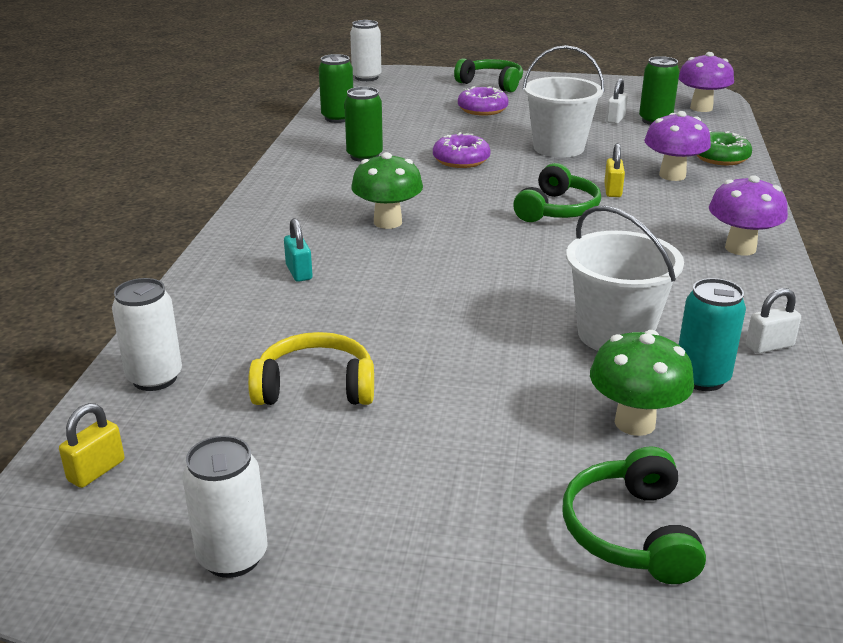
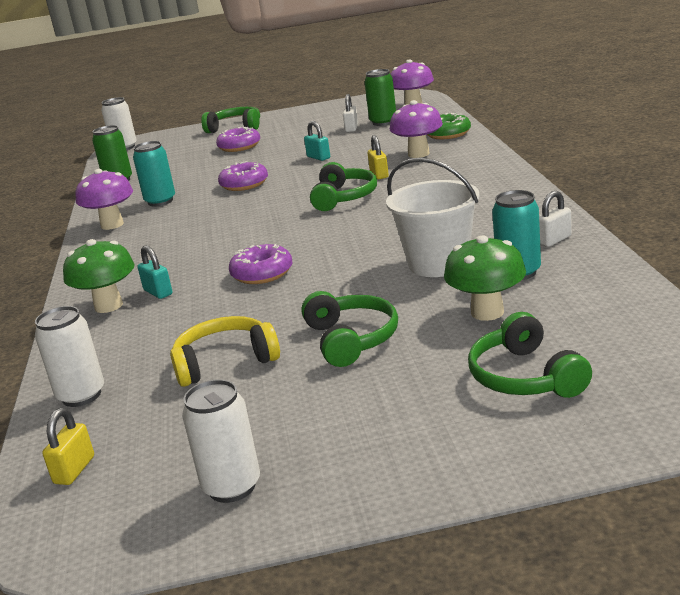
camera: 15 degrees left, 5 degrees down
green can [344,87,383,162] -> turquoise can [133,141,175,207]
green mushroom [351,152,423,229] -> green mushroom moved to [63,239,134,313]
white bucket [522,45,605,158] -> turquoise padlock [304,121,330,161]
purple mushroom [709,175,788,255] -> purple mushroom moved to [75,169,133,230]
none -> purple donut [229,244,292,284]
none -> green headphones [301,291,398,367]

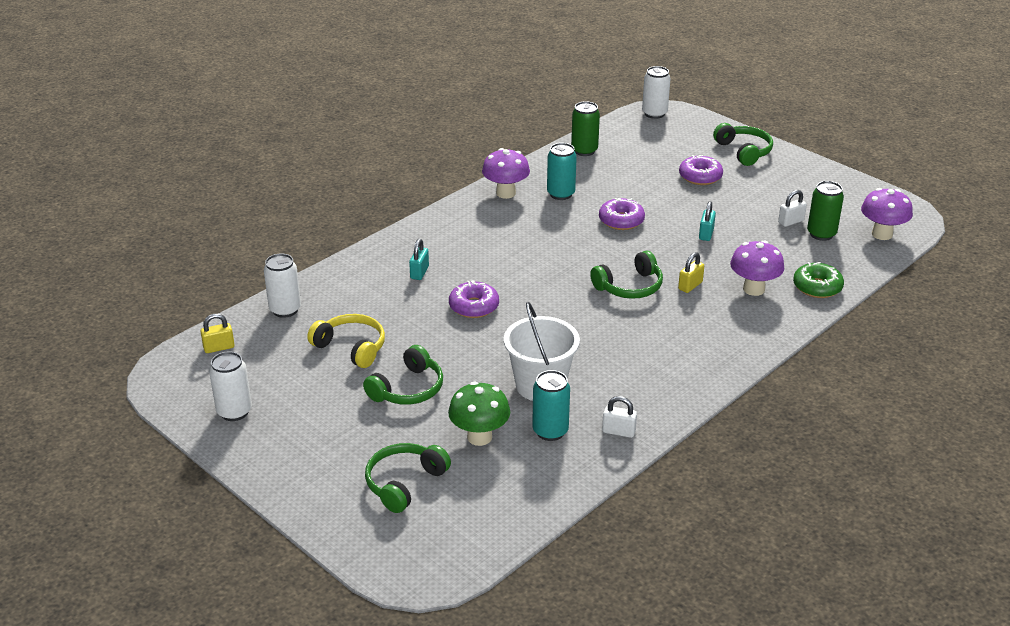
camera: 50 degrees right, 10 degrees up
green mushroom [63,239,134,313] -> none

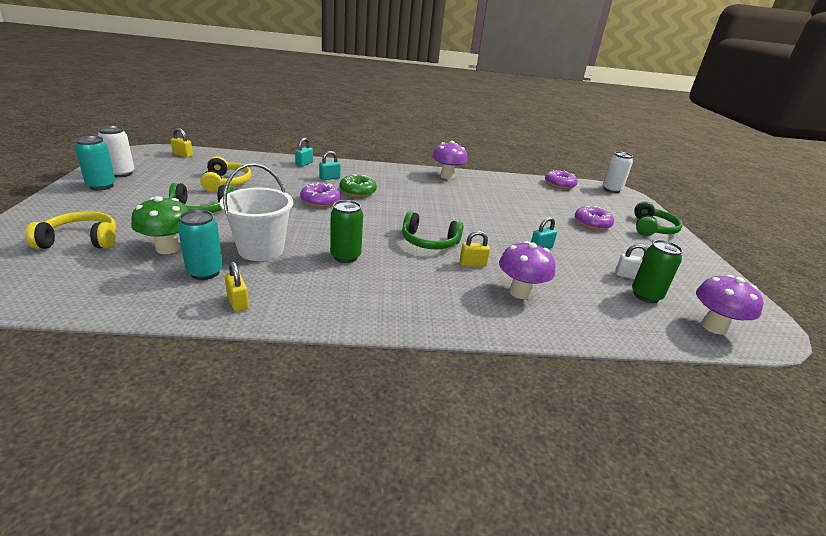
camera: 40 degrees right, 5 degrees down
white can [264,254,301,318] -> none
green headphones [365,443,451,513] -> yellow headphones [26,211,116,249]
turquoise can [547,143,577,200] -> turquoise can moved to [75,136,116,191]
green can [571,101,600,156] -> green can moved to [330,200,363,263]
purple donut [599,198,645,230] -> purple donut moved to [545,170,578,189]
white padlock [602,396,637,438] -> yellow padlock [225,261,249,312]
green donut [793,262,844,298] -> green donut moved to [340,174,377,197]
none -> turquoise padlock [295,138,313,167]

